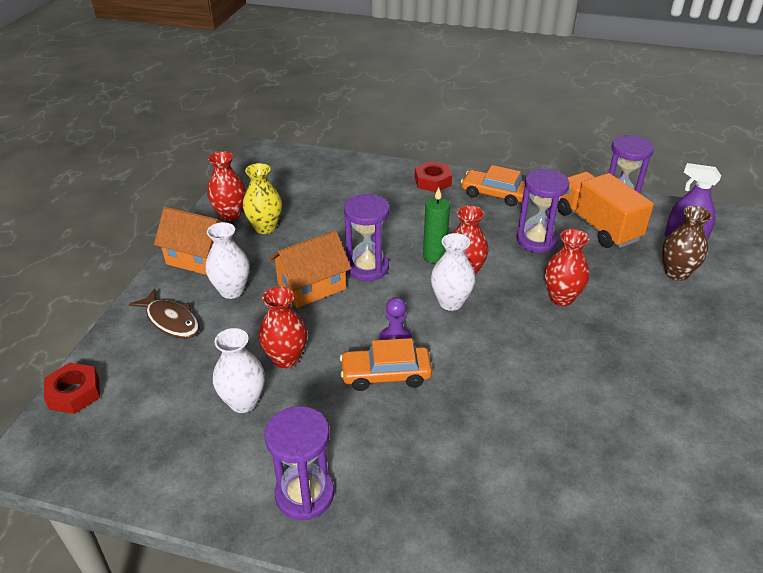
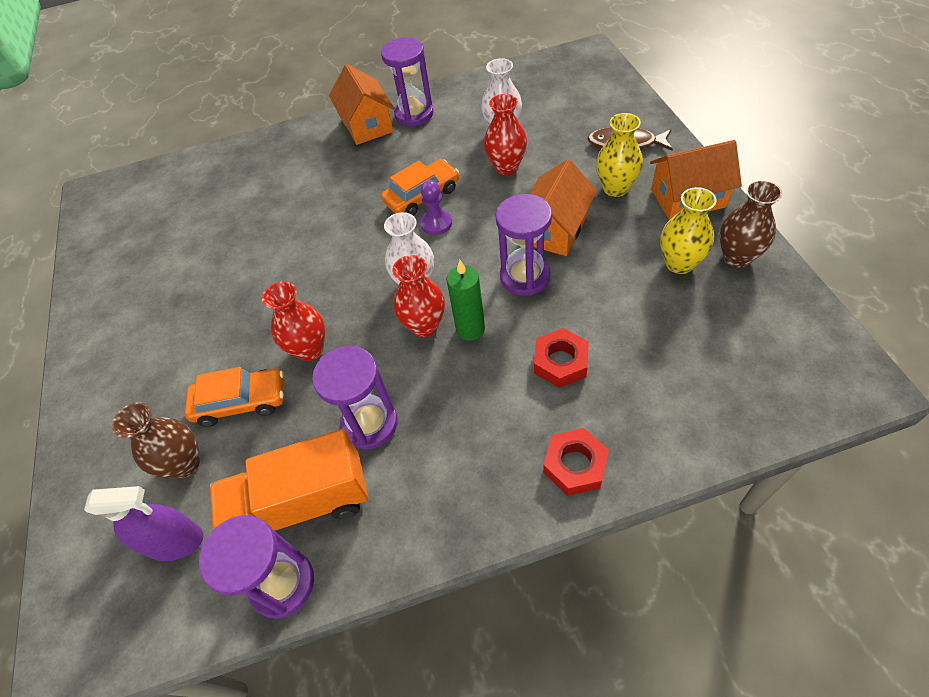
camera: 155 degrees right, 15 degrees up
red nut [44,362,100,414] -> red nut moved to [534,328,589,388]
white vase [206,222,250,299] -> yellow vase [596,113,643,197]
red vase [207,151,246,221] -> brown vase [720,180,782,268]
orange car [461,165,525,206] -> orange car moved to [184,367,284,427]
orange truck [557,171,654,248] -> orange truck turned 135 degrees clockwise [210,429,368,531]
none -> orange house [329,64,394,145]

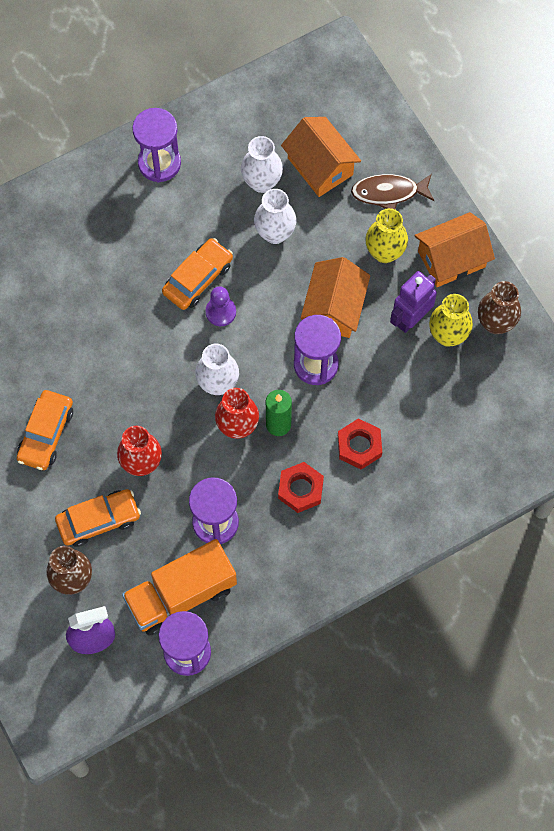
camera: 20 degrees left, 15 degrees up
orange house [329,64,394,145] -> orange house moved to [281,117,361,197]
red vase [484,94,527,175] -> white vase [254,189,296,244]
red nut [543,428,609,496] -> red nut moved to [278,462,324,513]
none -> orange car [17,390,73,470]
none -> purple robot [390,271,437,333]

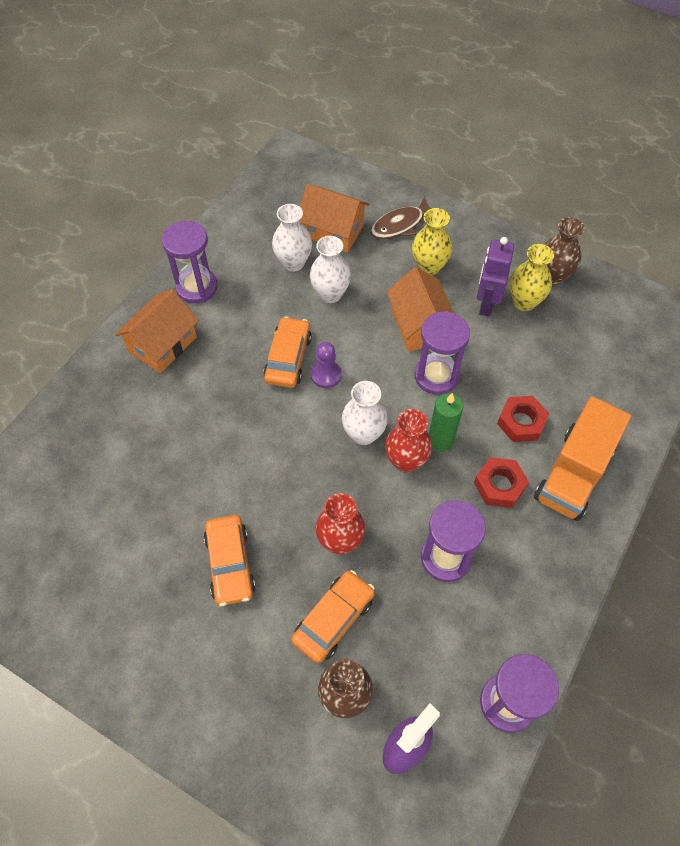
camera: 30 degrees left, 10 degrees down
orange truck [122,539,237,636] -> orange truck moved to [534,396,631,521]
orange house [414,212,495,287] -> orange house moved to [115,289,199,373]

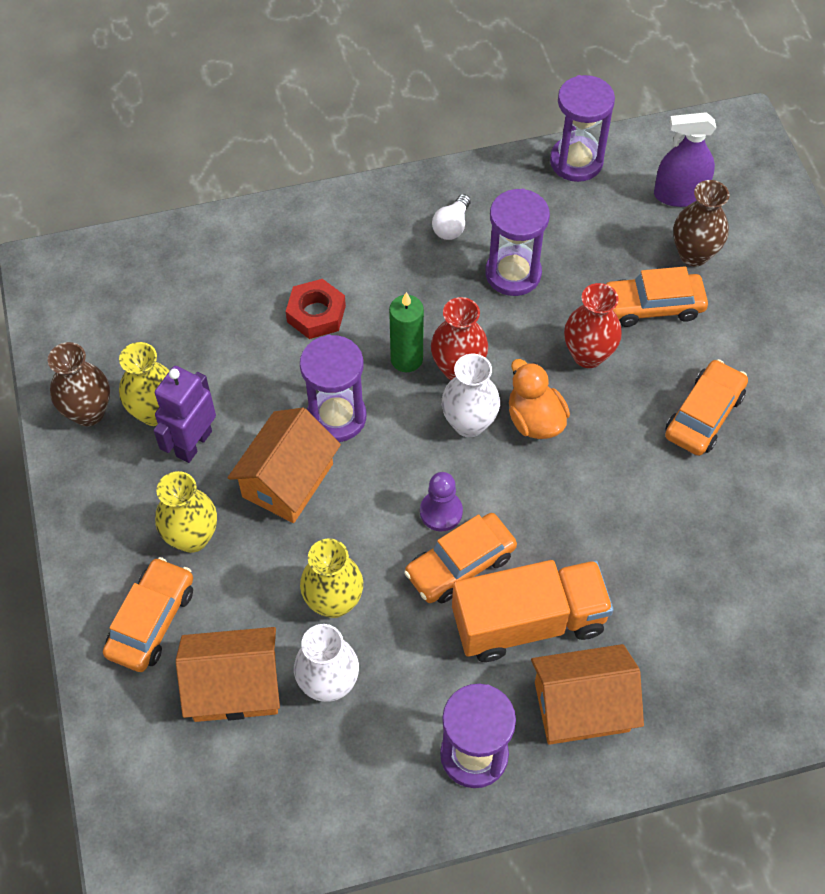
camera: 135 degrees left, 0 degrees up
orange house [299,184,369,253] -> orange house turned 75 degrees counterclockwise [176,627,280,722]
white vase [310,236,351,303] -> yellow vase [300,538,363,618]
brown fish [370,197,432,239] -> orange car [103,557,193,672]
red nut [474,457,529,508] -> none
purple robot [477,237,514,317] -> purple robot turned 150 degrees clockwise [153,366,216,463]
orange truck [534,396,631,521] -> orange truck moved to [452,560,614,662]
none -> white light bulb [432,194,471,240]
none -> orange duck [509,359,570,439]

